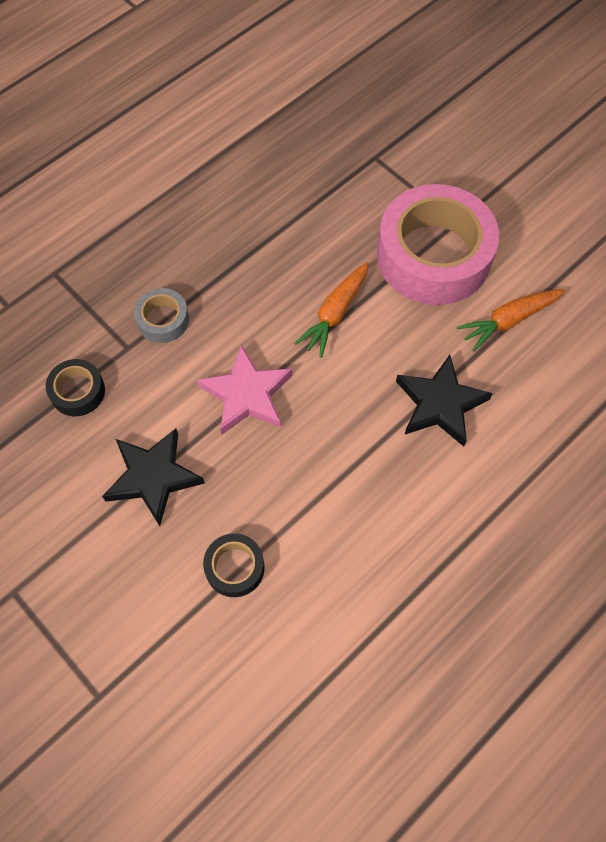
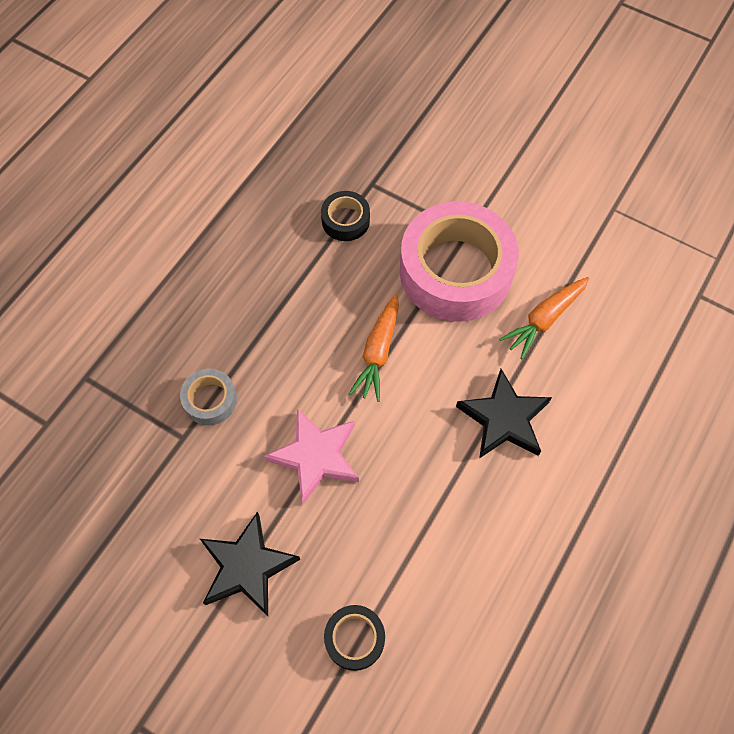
camera: 15 degrees left, 0 degrees up
black tape [46,359,105,417] -> black tape moved to [321,191,370,241]

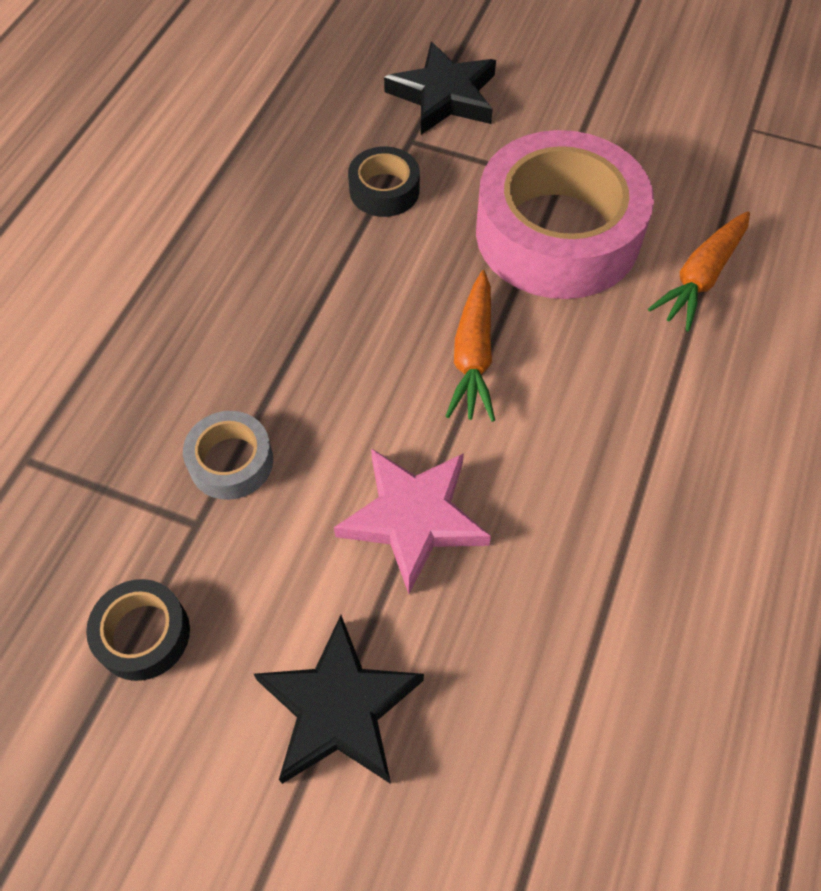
camera: 10 degrees left, 5 degrees down
black tape [324,605,385,671] -> black tape moved to [86,579,190,681]
black star [456,369,552,459] -> black star moved to [384,42,496,135]

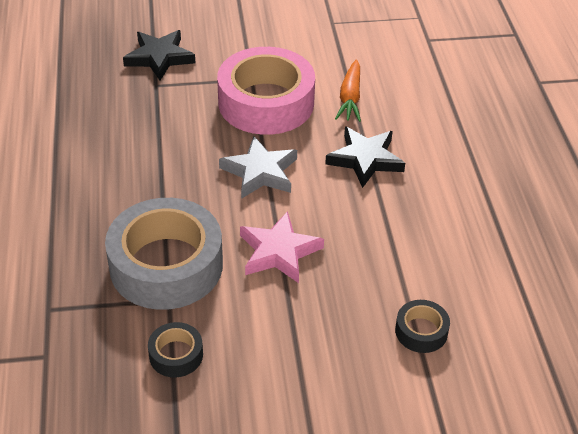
camera: 30 degrees left, 15 degrees down
grey tape [183,411,273,500] -> grey tape [105,198,223,310], size x2.27
black star [254,615,424,784] -> black star moved to [325,126,405,188]
black tape [348,146,420,217] -> black tape moved to [395,300,450,353]
orange carrot [445,270,495,422] -> grey star [219,136,297,199]

